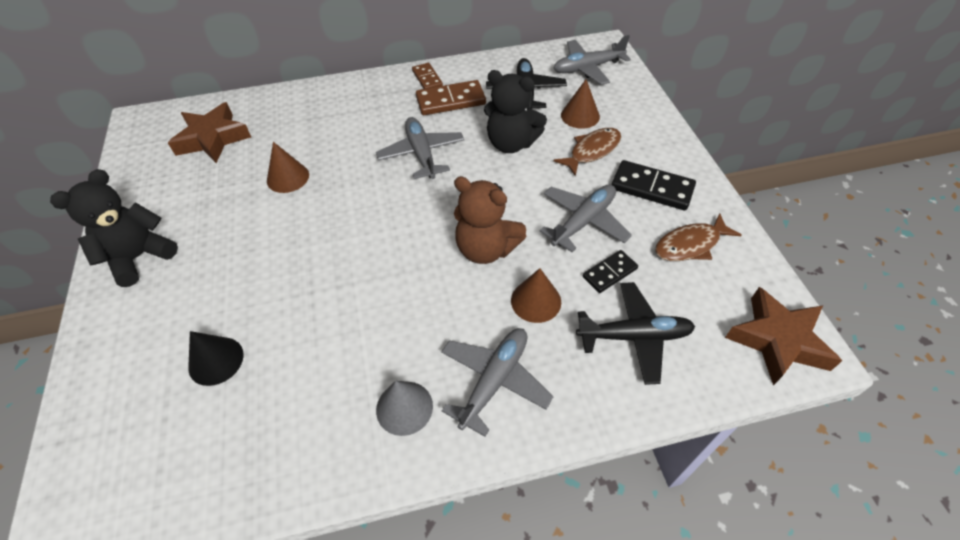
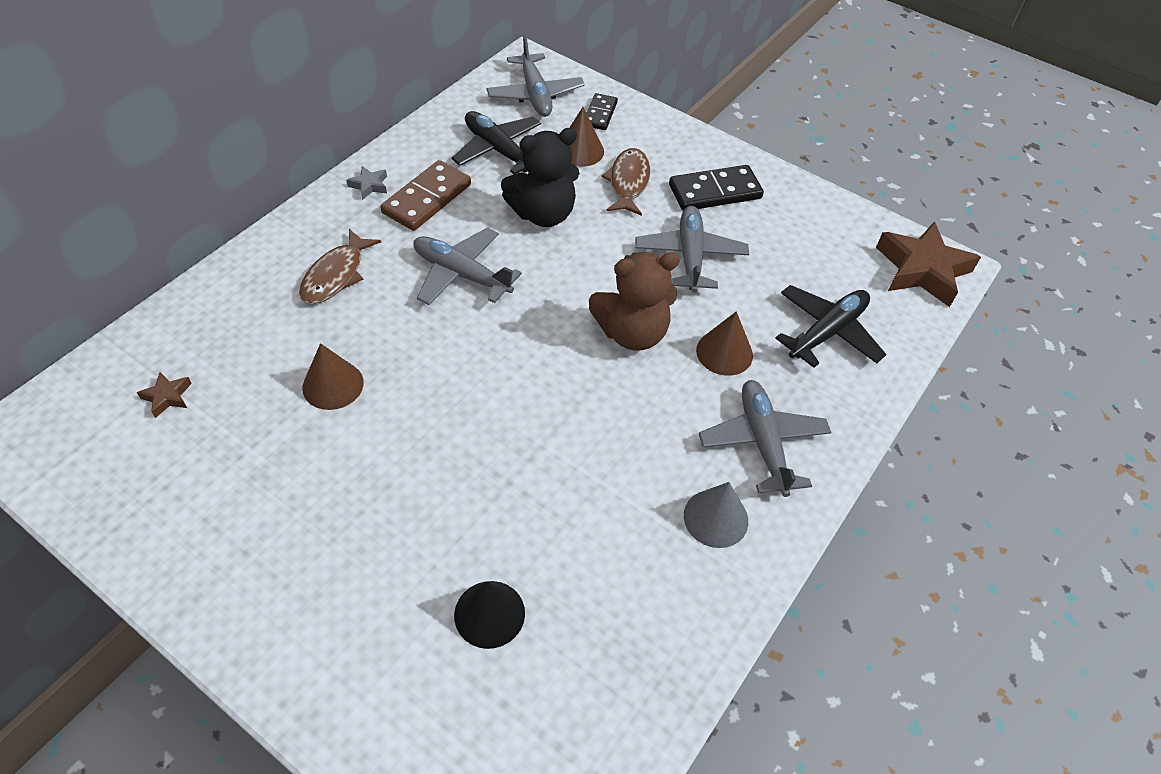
camera: 45 degrees left, 0 degrees up
black teddy bear [50,169,178,287] -> none
brown star [168,102,251,163] -> brown star [137,372,192,418], size x0.44
brown domino [412,63,443,89] -> grey star [346,166,387,200]
grey plane [554,35,631,85] -> grey plane turned 45 degrees counterclockwise [487,35,585,117]
black domino [583,250,638,293] -> black domino moved to [587,93,618,130]
brown fish [655,213,742,261] -> brown fish moved to [299,229,381,304]

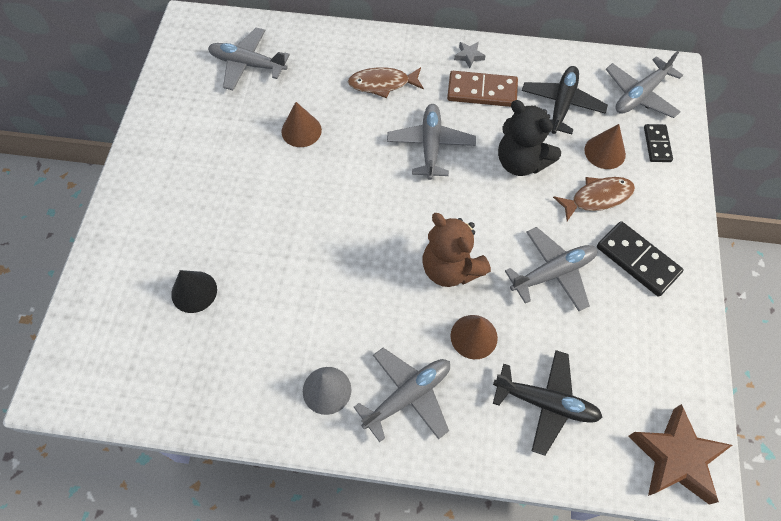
camera: 65 degrees right, 10 degrees up
brown star [137,372,192,418] -> grey plane [208,27,290,90]
black domino [587,93,618,130] -> black domino turned 75 degrees counterclockwise [644,124,673,162]

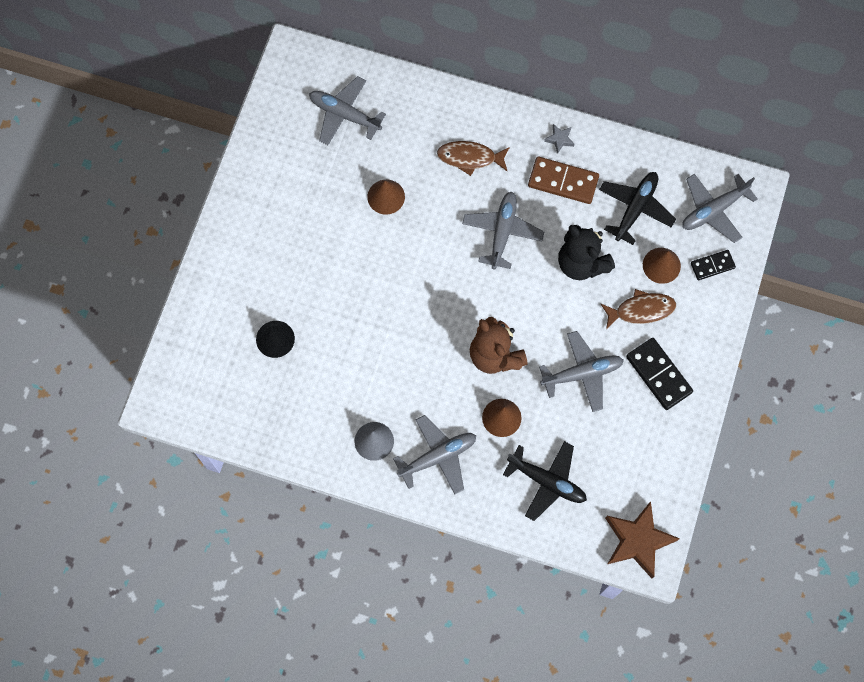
camera: 10 degrees right, 10 degrees up
black domino [644,124,673,162] -> black domino turned 60 degrees clockwise [691,250,736,280]

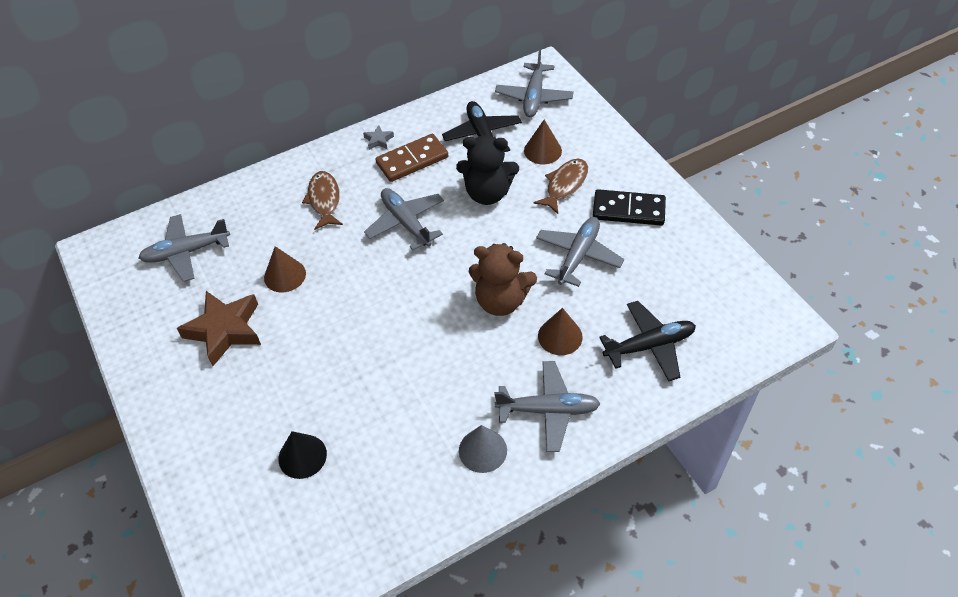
camera: 45 degrees left, 20 degrees down
grey plane [393,415,476,494] -> grey plane turned 75 degrees clockwise [494,361,601,452]
brown fish [437,141,510,176] -> brown fish turned 120 degrees clockwise [302,171,343,230]
brown star [605,501,680,578] -> brown star moved to [177,291,261,366]
black domino [691,250,736,280] -> none

